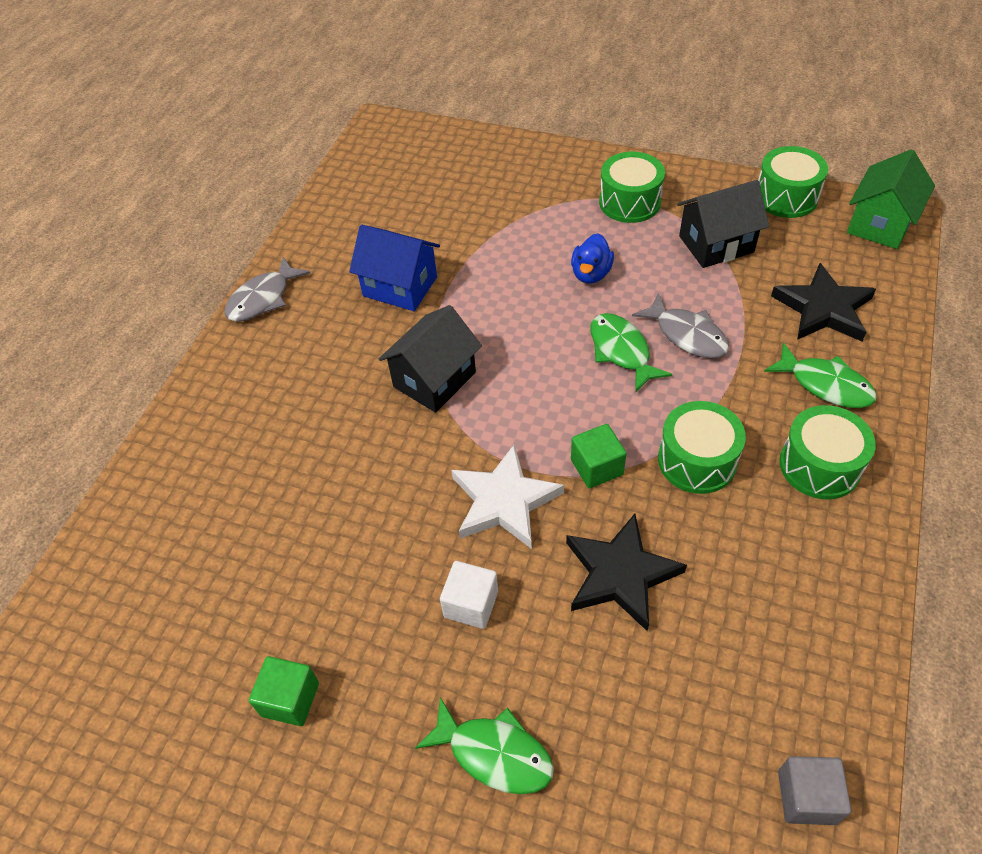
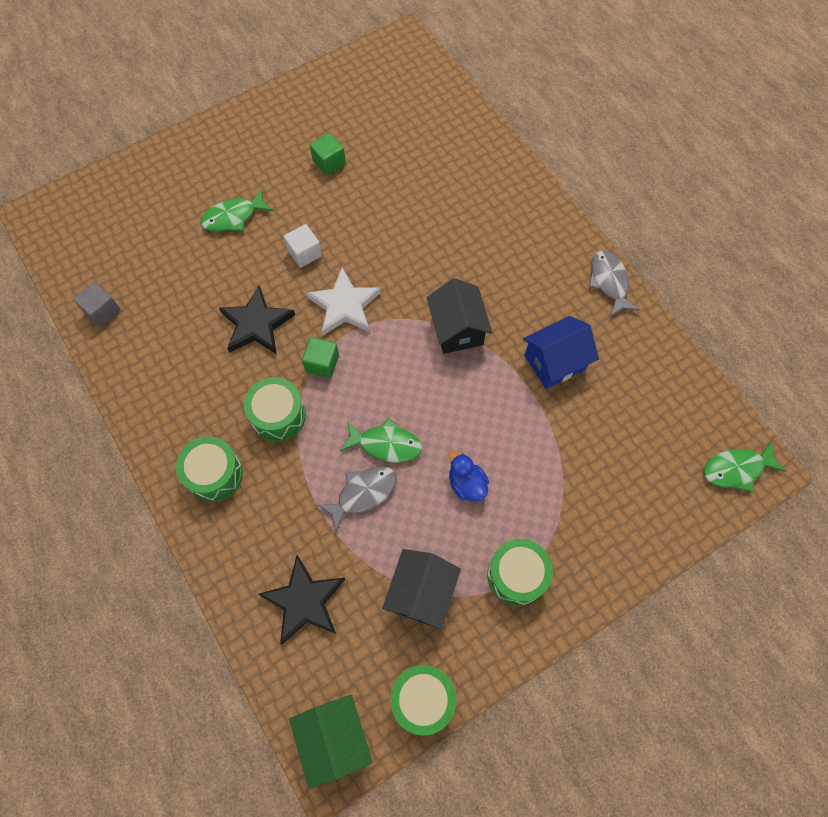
camera: 125 degrees right, 15 degrees up
grey fish [632,293,729,358] -> grey fish turned 150 degrees clockwise [318,466,397,532]
green fish [764,343,877,408] -> green fish moved to [704,441,786,492]

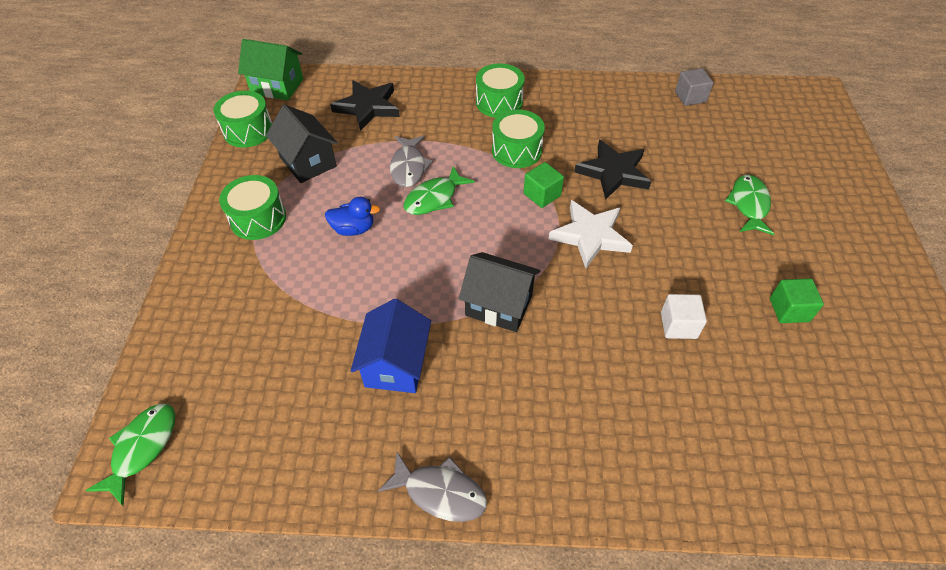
camera: 125 degrees right, 15 degrees down
white cube [284,224,322,268] -> white cube moved to [661,294,707,339]

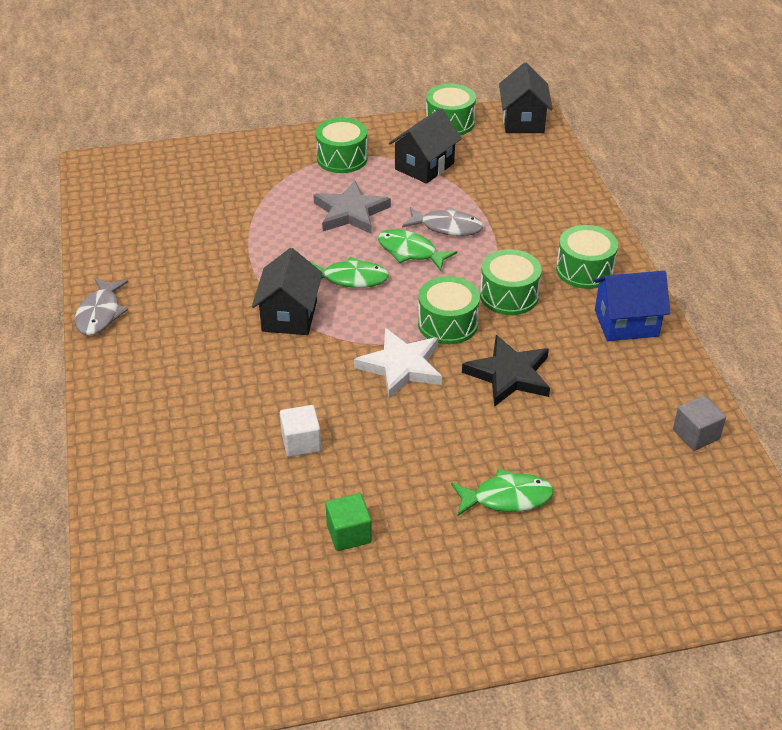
camera: 75 degrees right, 10 degrees down
green fish [85,403,175,506] -> green fish moved to [309,257,389,288]
green house [238,39,303,100] -> black house [499,63,553,133]
blue duck [325,197,380,236] -> grey star [313,180,391,234]
black star [330,80,400,131] -> none
blue house [351,299,431,393] -> blue house moved to [594,271,670,341]
grey fish [390,136,433,187] -> grey fish turned 150 degrees counterclockwise [402,207,483,236]
green cube [523,162,564,208] -> green drum [418,276,480,344]

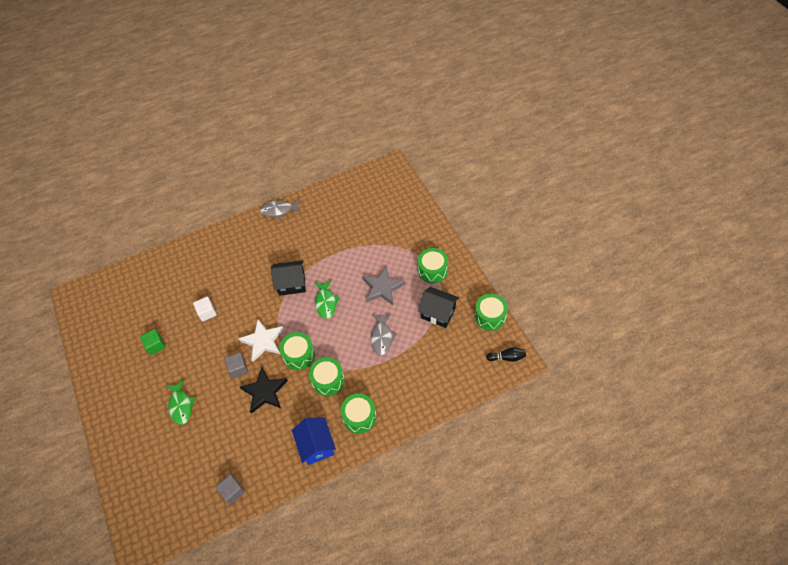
camera: 80 degrees right, 15 degrees up
green fish [378,229,457,271] -> none
black house [499,63,553,133] -> black bowling pin [486,347,526,362]
none -> grey cube [224,352,248,378]

